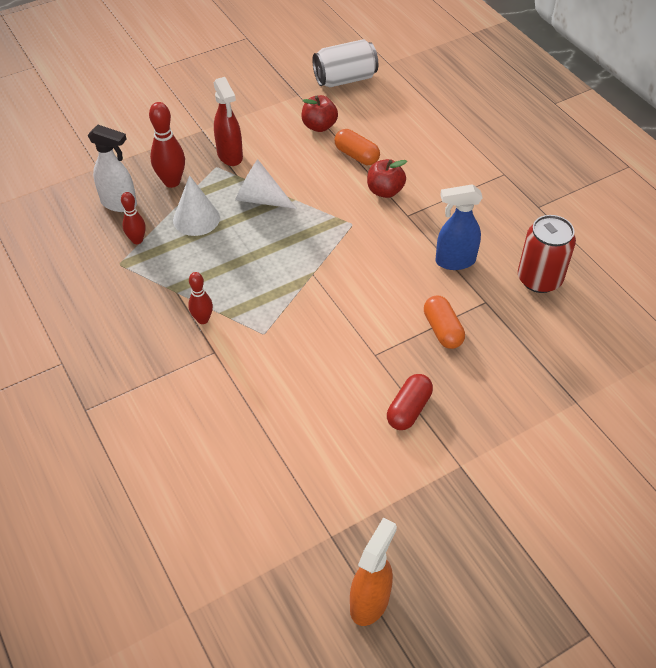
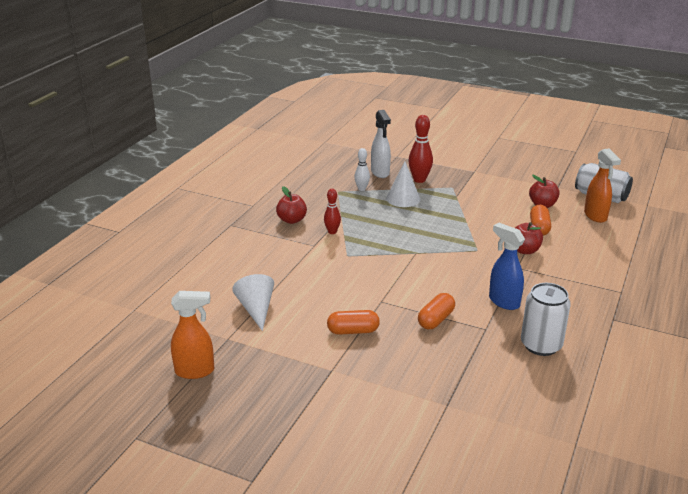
camera: 55 degrees right, 20 degrees down
red bowling pin [121,192,146,244] -> white bowling pin [354,148,370,191]
red spray bottle [214,77,243,166] -> none
white cone [235,160,297,209] -> white cone moved to [232,274,274,331]
red capsule [387,374,433,430] -> orange capsule [327,310,380,335]
red can [518,215,576,293] -> white can [521,283,571,356]
none -> red apple [276,186,307,224]
none -> orange spray bottle [584,148,621,223]

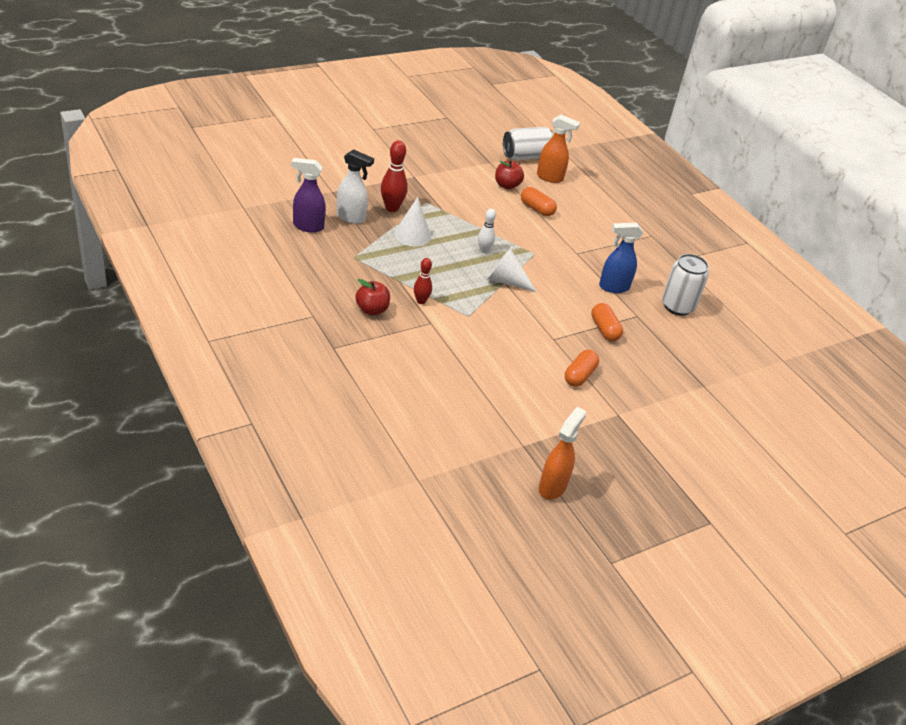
camera: 60 degrees left, 10 degrees up
white cone [232,274,274,331] -> white cone moved to [487,248,537,292]
white bowling pin [354,148,370,191] -> white bowling pin moved to [478,209,496,253]
red apple [515,222,543,254] -> none
none -> purple spray bottle [291,158,326,233]

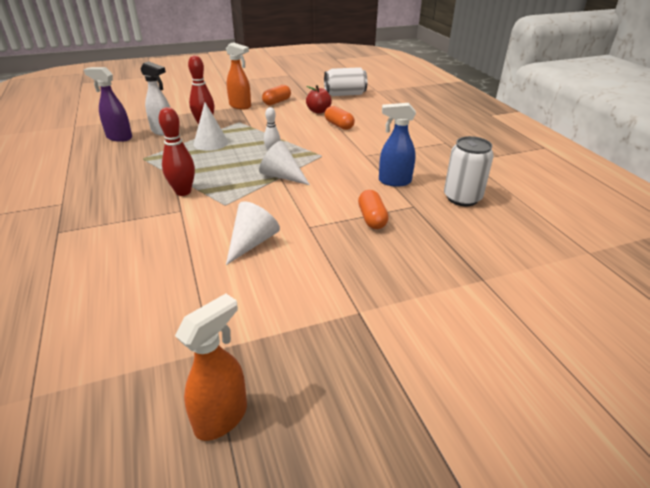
camera: 15 degrees right, 5 degrees down
red apple [355,279,390,315] -> none
red bowling pin [414,258,432,304] -> red bowling pin [159,107,195,196], size x1.59
orange spray bottle [537,115,580,183] -> orange spray bottle moved to [226,42,251,109]
orange capsule [565,350,599,387] -> orange capsule moved to [262,85,291,105]
none -> white cone [226,201,280,265]

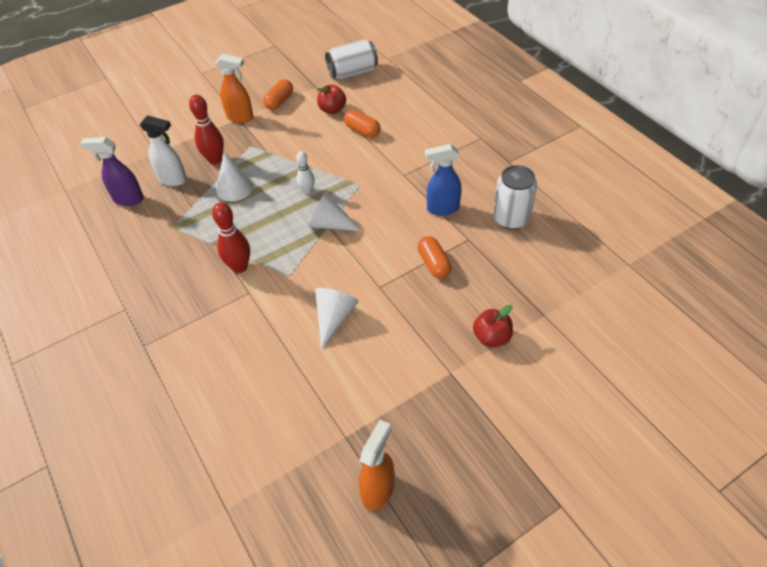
camera: 10 degrees left, 15 degrees up
none -> red apple [473,305,513,348]

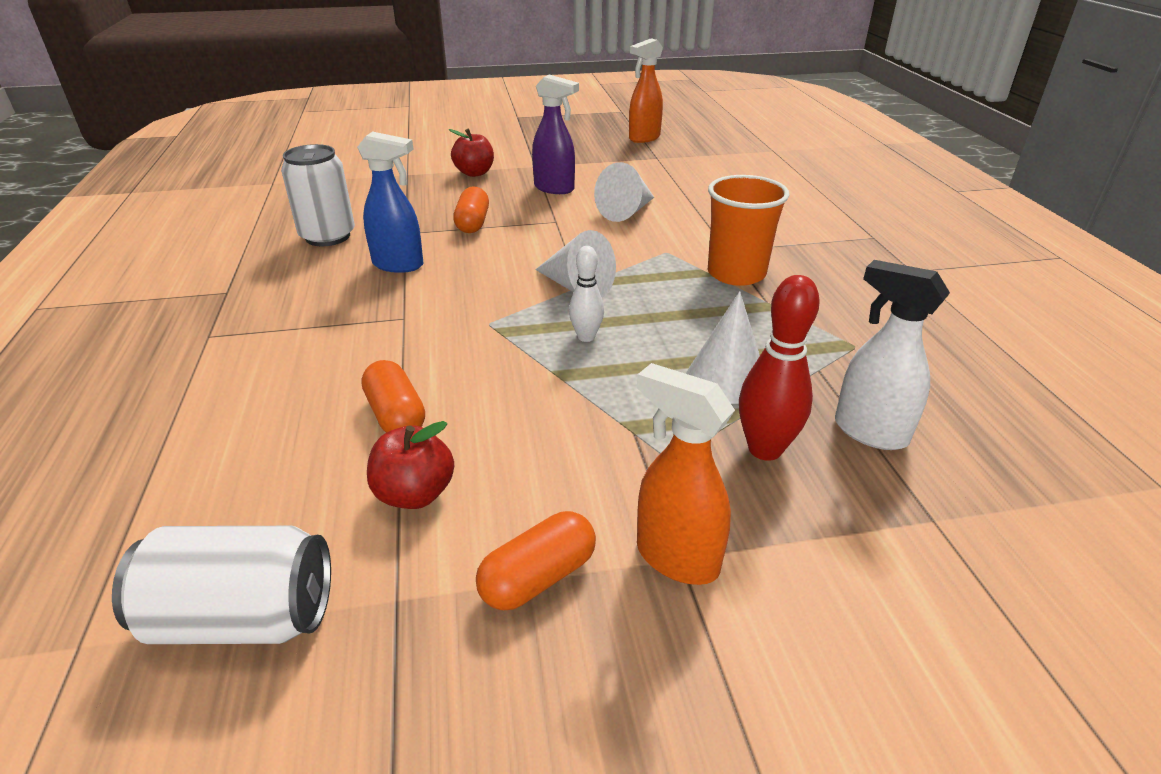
camera: 160 degrees left, 15 degrees down
purple spray bottle [80,137,144,206] -> purple spray bottle moved to [532,74,579,194]
red bowling pin [212,202,250,273] -> orange cup [708,175,790,286]

